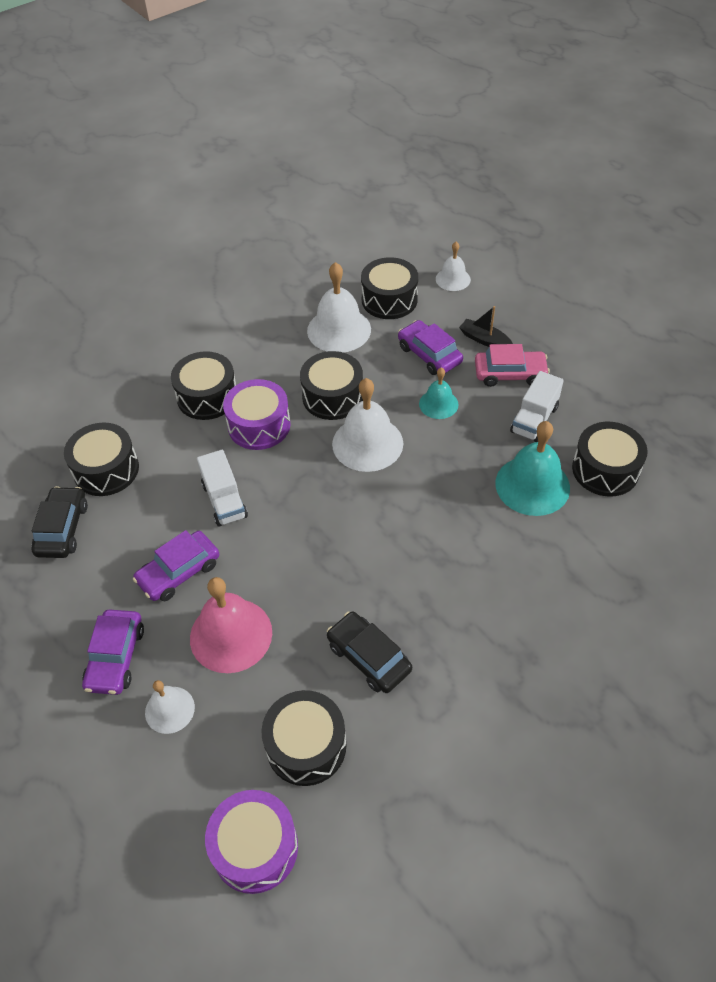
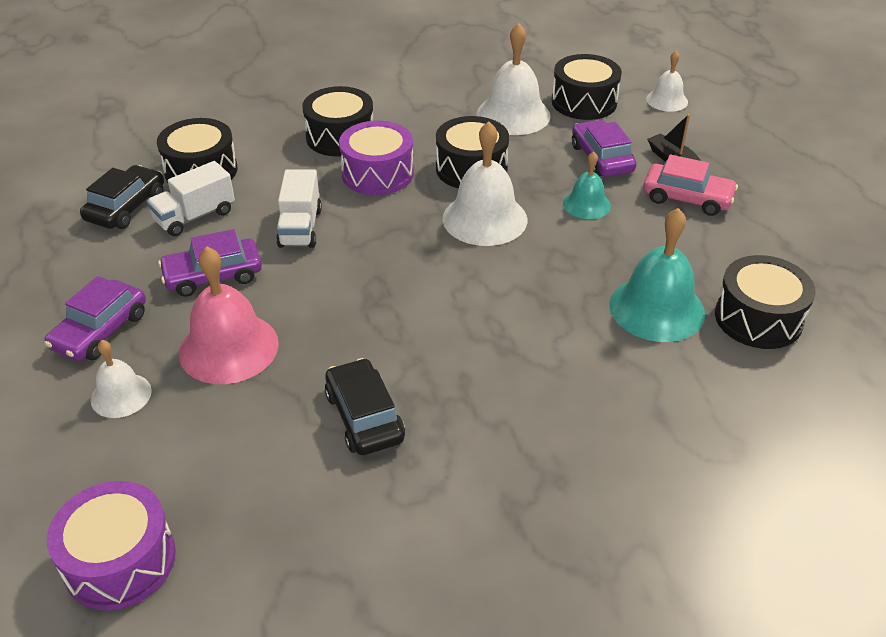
camera: 20 degrees right, 10 degrees down
black drum [261,690,346,786] -> none
white truck [510,371,564,442] -> white truck moved to [147,161,235,236]

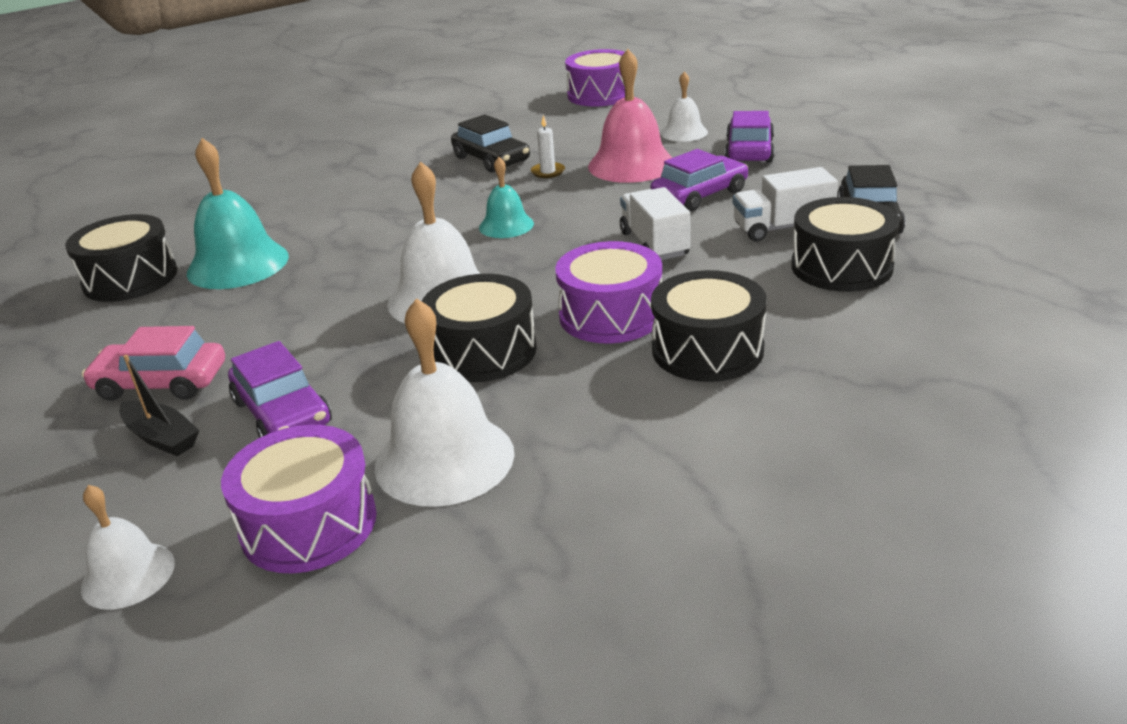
camera: 165 degrees right, 10 degrees down
white truck [147,161,235,236] -> white truck turned 135 degrees counterclockwise [733,167,838,241]
black drum [552,54,622,120] -> purple drum [221,425,377,573]
turquoise bell [563,151,611,219] -> turquoise bell moved to [479,157,534,238]
none -> white candle [531,115,565,178]

